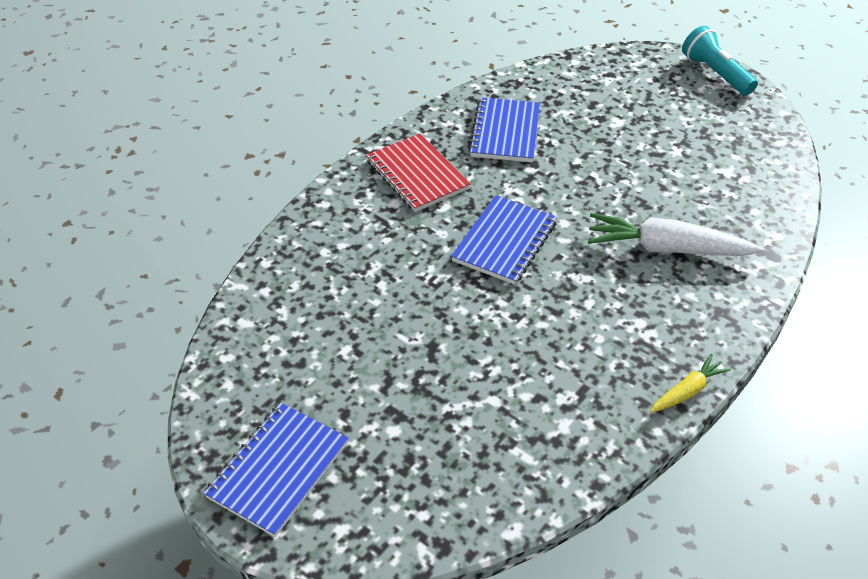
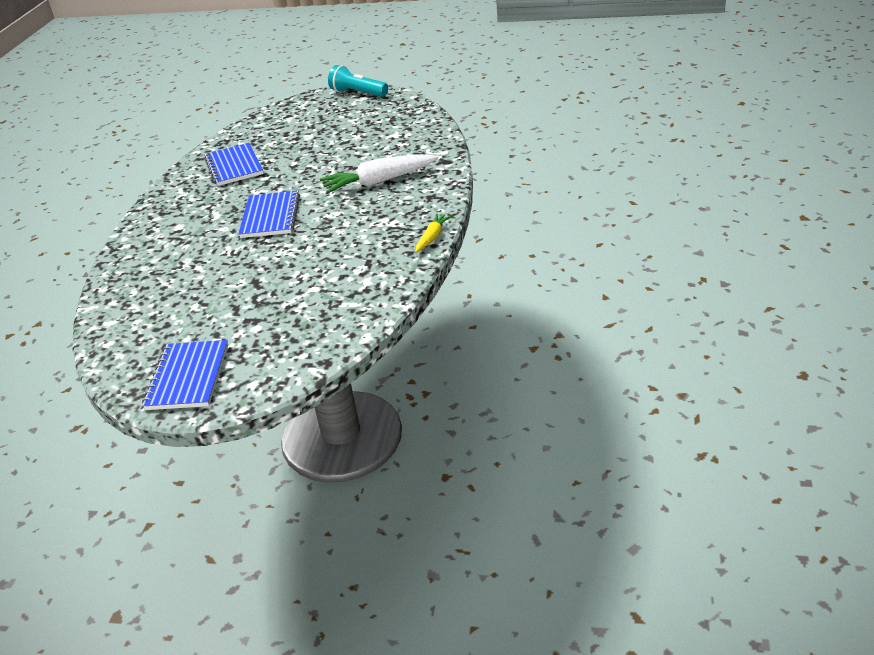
camera: 25 degrees left, 10 degrees down
red notebook [366,134,471,212] -> none

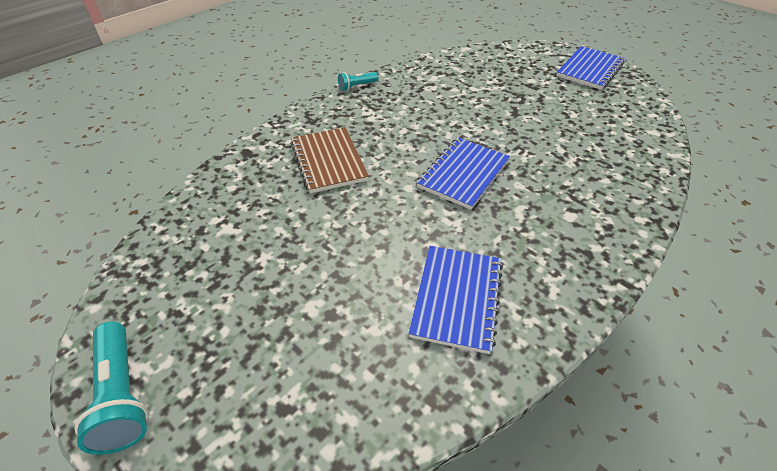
camera: 150 degrees left, 10 degrees up
white carrot [320,154,439,193] -> brown notebook [291,127,369,193]
yellow carrot [416,214,452,252] -> turquoise flashlight [338,72,378,91]

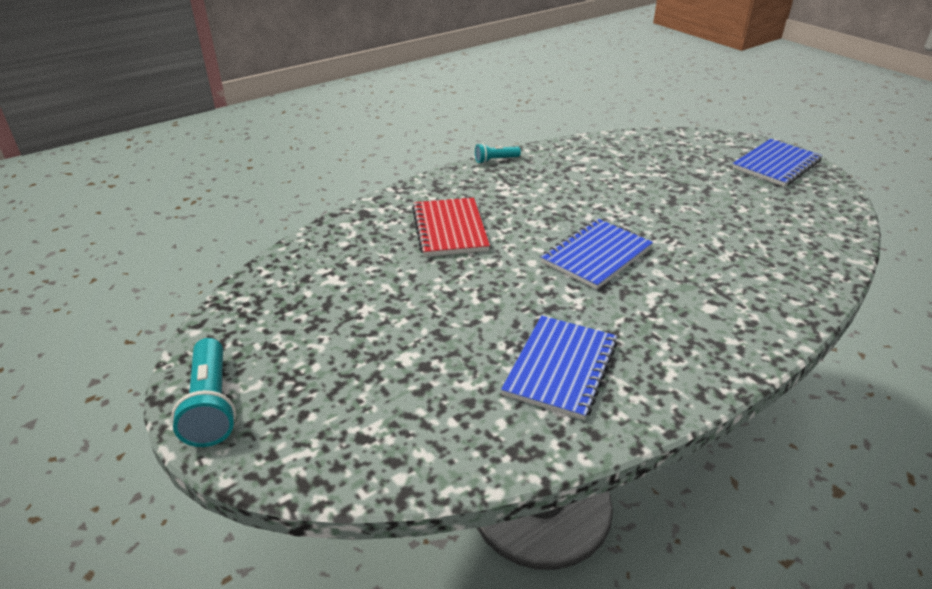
camera: 10 degrees right, 10 degrees down
brown notebook [291,127,369,193] -> red notebook [412,198,490,257]

